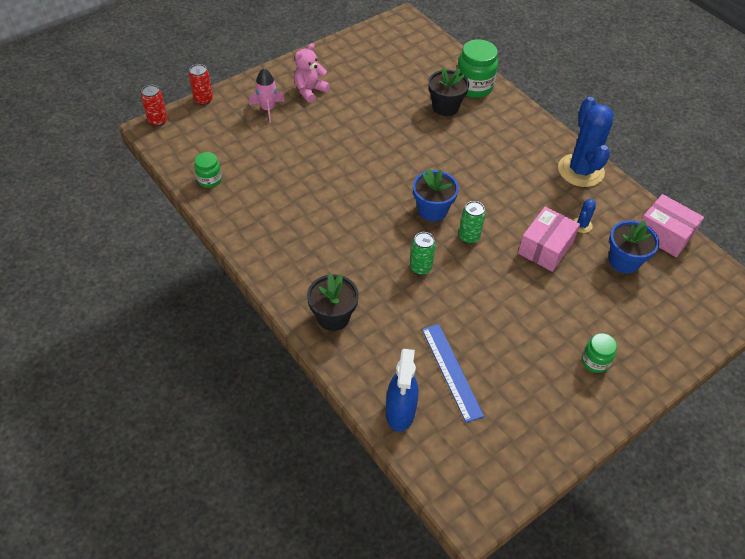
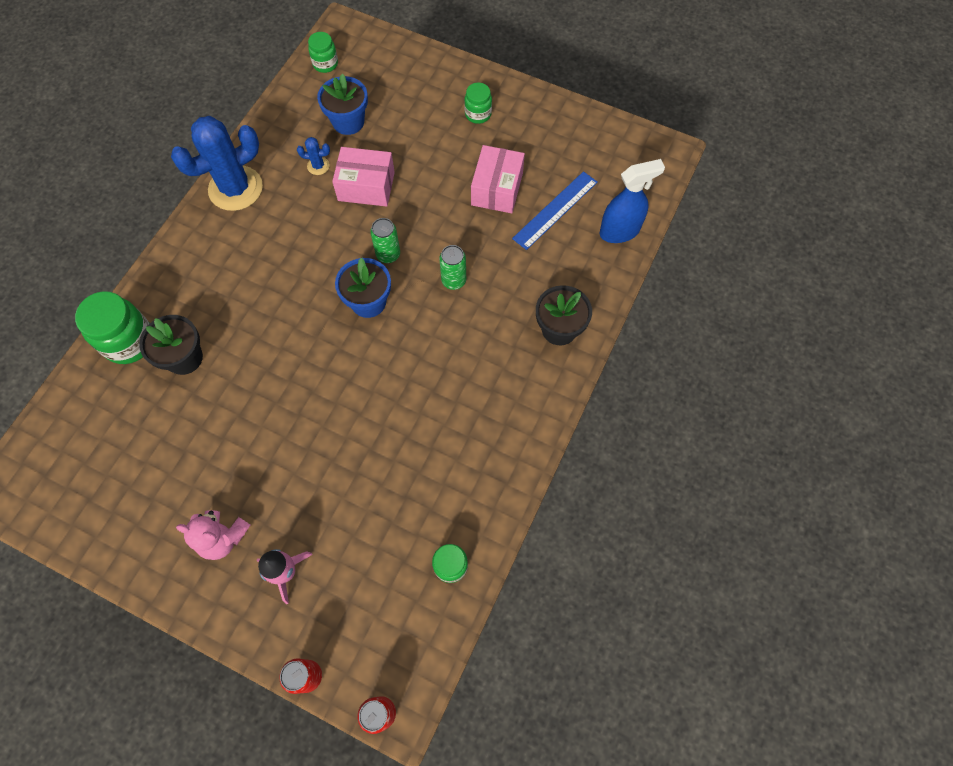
camera: 115 degrees left, 15 degrees up
pink box [641,194,704,257] -> pink box moved to [471,145,525,213]
none -> green jar [308,32,338,73]

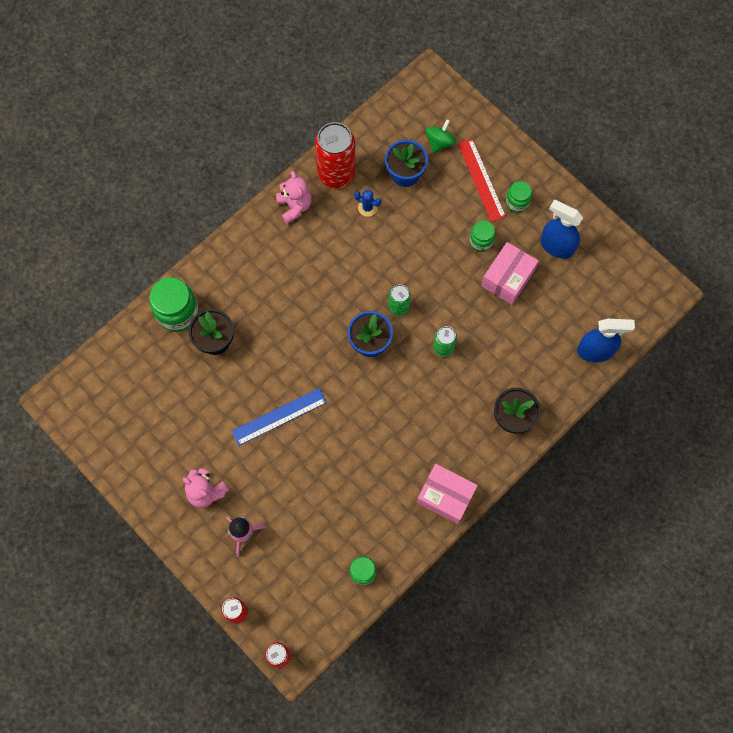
camera: 20 degrees right, 5 degrees up
blue cactus [171,116,263,211] -> pink teddy bear [276,171,312,224]
green jar [308,32,338,73] -> green jar moved to [469,221,495,252]
pink box [332,147,395,207] -> pink box moved to [417,464,478,524]
blue ruler [512,171,598,250] -> blue ruler moved to [232,388,327,446]
none -> red can [315,122,356,188]
none -> green spinning top [426,119,456,153]
none -> red ruler [458,139,506,222]
none -> blue spray bottle [541,200,583,259]

